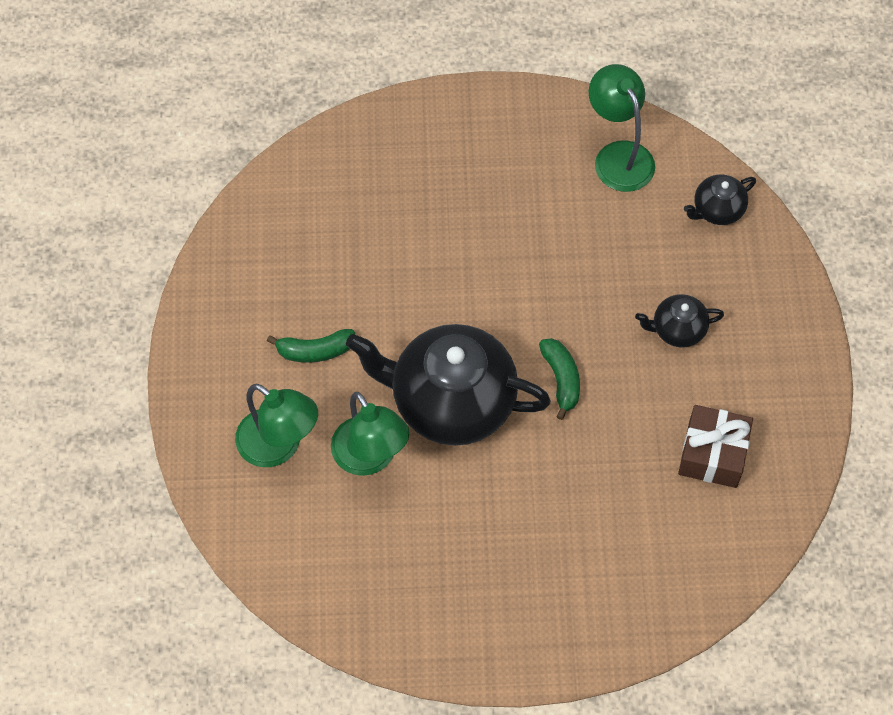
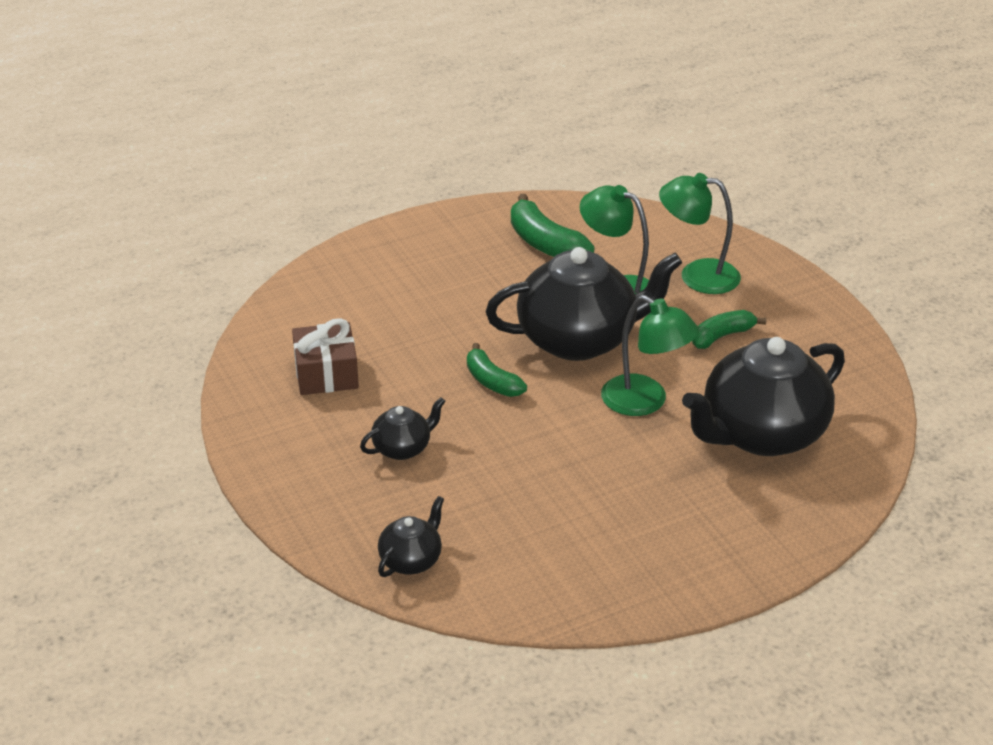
camera: 155 degrees right, 25 degrees down
green lamp [589,64,655,192] -> green lamp moved to [601,295,700,416]
none -> green banana [511,194,595,257]
none -> black teapot [682,337,845,456]

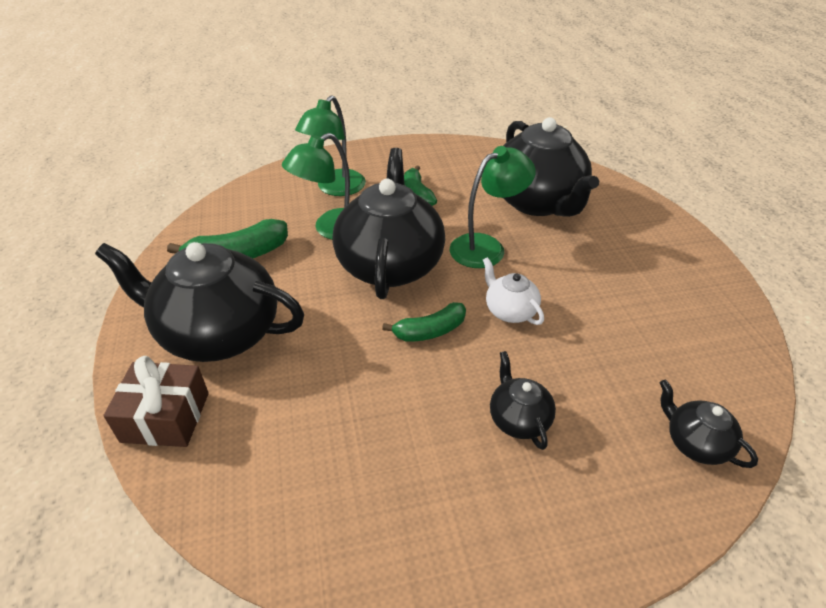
camera: 75 degrees left, 5 degrees up
brown gift [292,318,359,395] -> brown gift moved to [103,356,209,447]
none -> black teapot [95,242,304,362]
none -> white teapot [483,257,544,325]

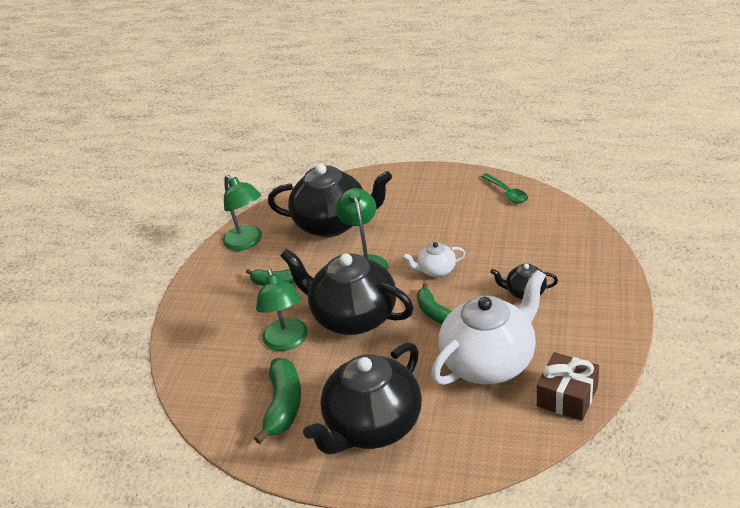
camera: 60 degrees left, 5 degrees down
brown gift [103,356,209,447] -> brown gift moved to [537,352,599,421]
green lamp [295,95,366,196] -> green lamp moved to [223,175,262,251]
green banana [382,302,466,341] -> green banana turned 150 degrees clockwise [417,283,452,324]
black teapot [660,380,758,468] -> none
none -> white teapot [431,270,546,385]
none -> green spoon [481,173,528,204]

